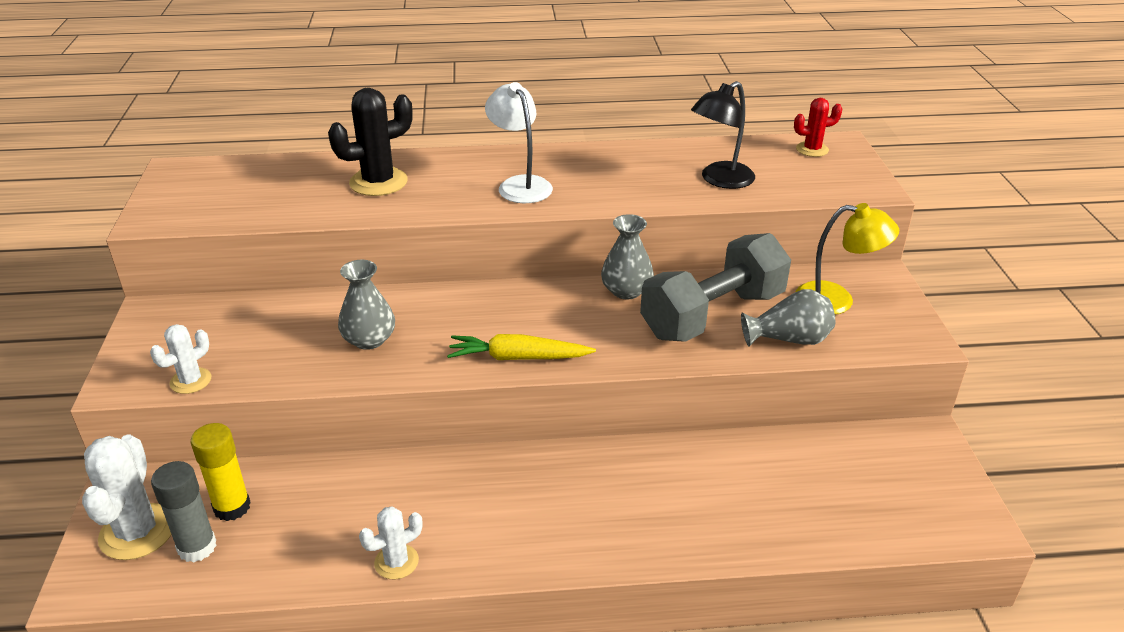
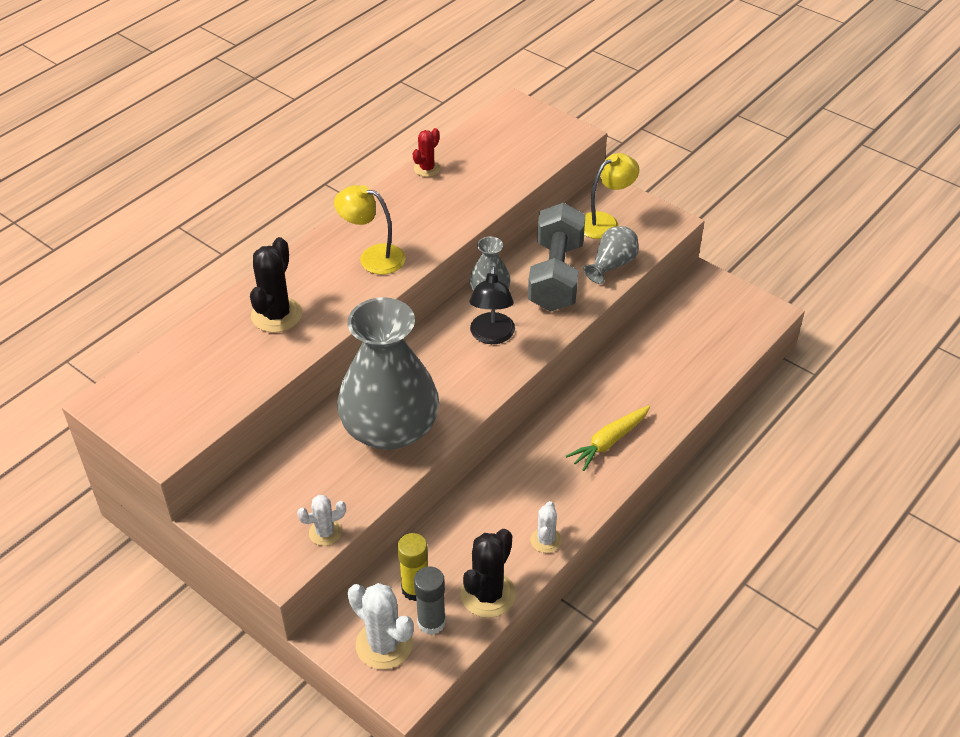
camera: 45 degrees left, 10 degrees up
white cactus [150,324,211,394] -> white cactus turned 75 degrees clockwise [297,495,346,546]
grey vase [338,260,395,350] -> grey vase [337,297,439,450], size x2.21
yellow carrot [447,334,596,360] -> yellow carrot moved to [566,405,650,471]
white lamp [485,82,553,203] -> yellow lamp [334,185,405,275]
black lamp [691,81,755,189] -> black lamp moved to [469,266,515,344]
red cactus [794,98,842,157] -> red cactus moved to [413,128,440,177]
none -> black cactus [461,529,516,618]

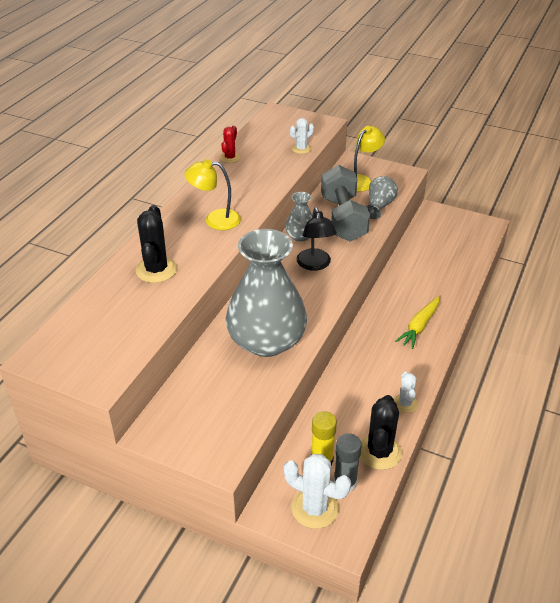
camera: 15 degrees left, 5 degrees down
white cactus [297,495,346,546] -> white cactus moved to [290,118,314,154]

